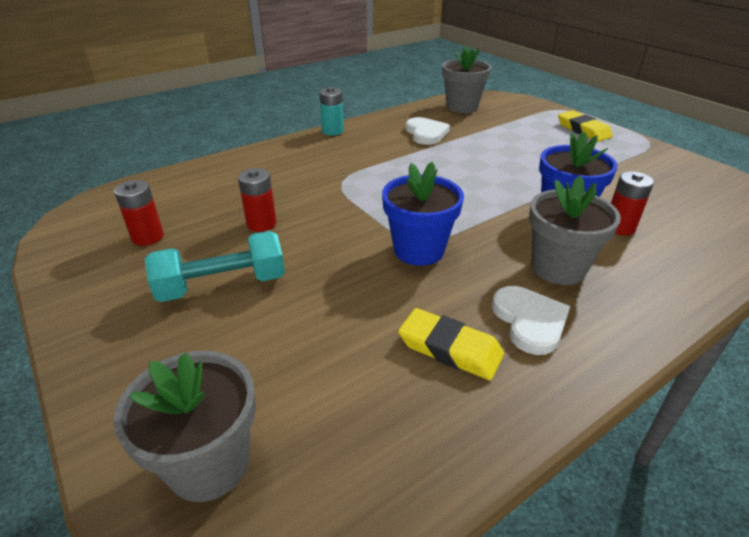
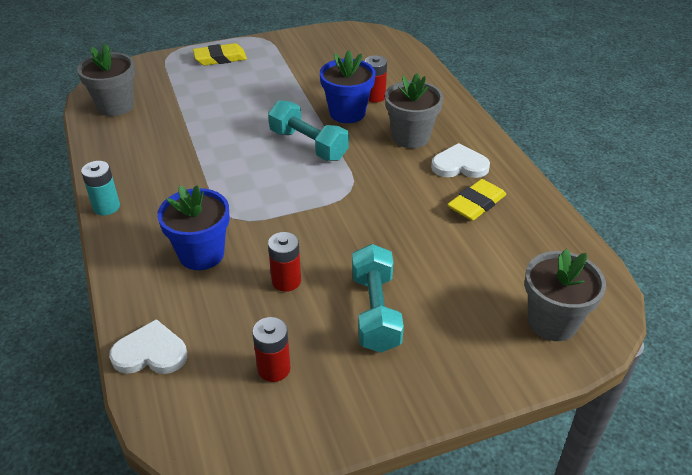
camera: 75 degrees left, 5 degrees up
blue flower pot [382,162,464,266] -> blue flower pot moved to [157,185,230,270]
white heart [406,117,450,145] -> white heart moved to [109,319,187,374]
none -> turquoise dumbbell [268,100,349,161]

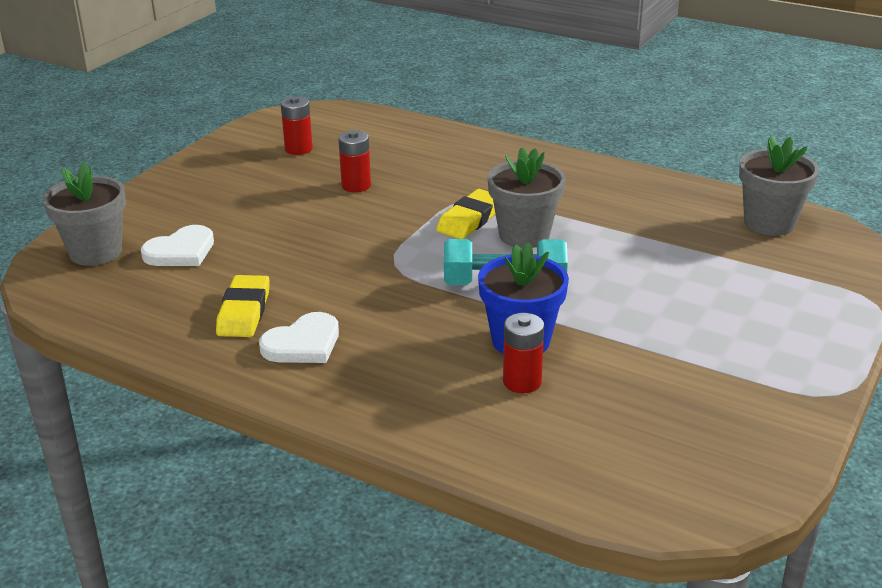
camera: 140 degrees right, 10 degrees down
turquoise battery [81,161,120,216] -> none
white heart [109,319,187,374] -> white heart moved to [141,225,214,266]
blue flower pot [157,185,230,270] -> none
yellow eraser [193,43,247,65] -> yellow eraser moved to [436,189,495,239]
turquoise dumbbell [352,244,404,353] -> none
grey flower pot [385,73,443,148] -> grey flower pot moved to [487,147,566,248]

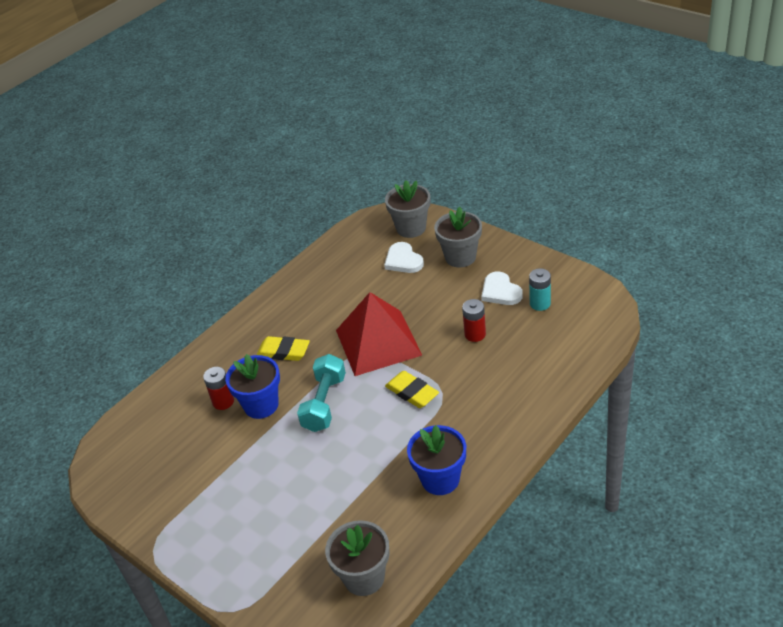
camera: 105 degrees right, 10 degrees up
yellow eraser [216,275,270,337] -> yellow eraser moved to [256,336,310,361]
white heart [259,312,339,363] -> white heart moved to [481,271,523,305]
red battery [281,96,313,155] -> turquoise battery [529,268,551,311]
grey flower pot [487,147,566,248] -> grey flower pot moved to [434,207,482,267]
none -> red pyramid [336,292,422,376]
none -> blue flower pot [407,425,466,495]

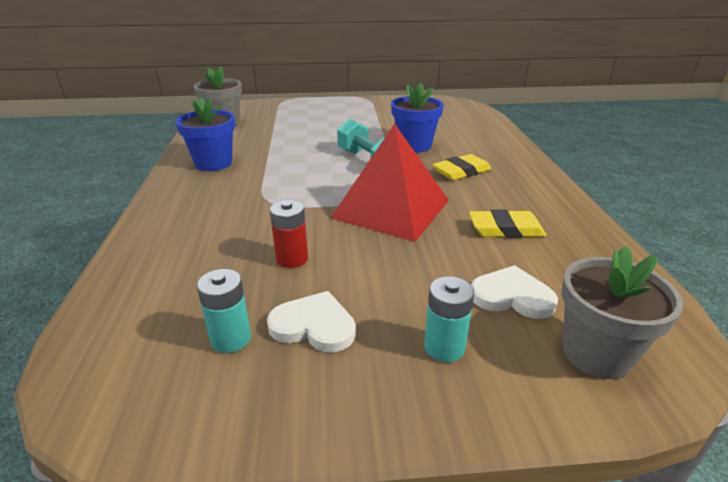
camera: 130 degrees right, 10 degrees down
red battery [203,367,234,410] -> none
yellow eraser [385,371,439,408] -> yellow eraser moved to [469,210,546,238]
grey flower pot [434,207,482,267] -> turquoise battery [424,276,474,362]

